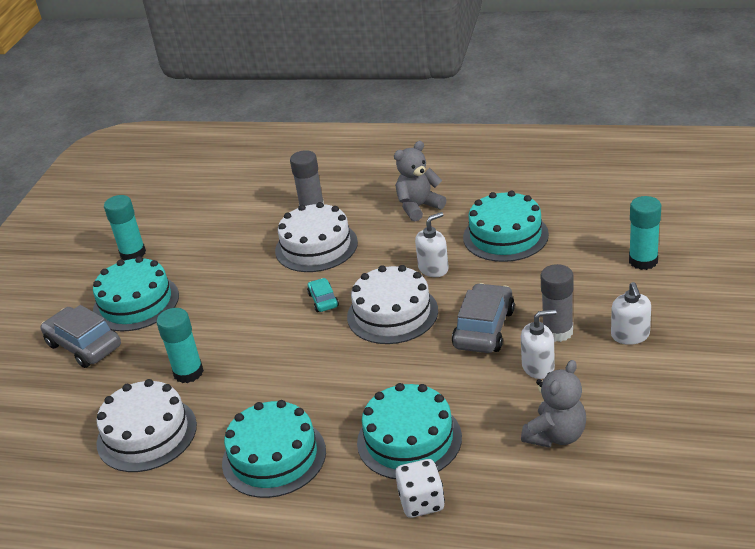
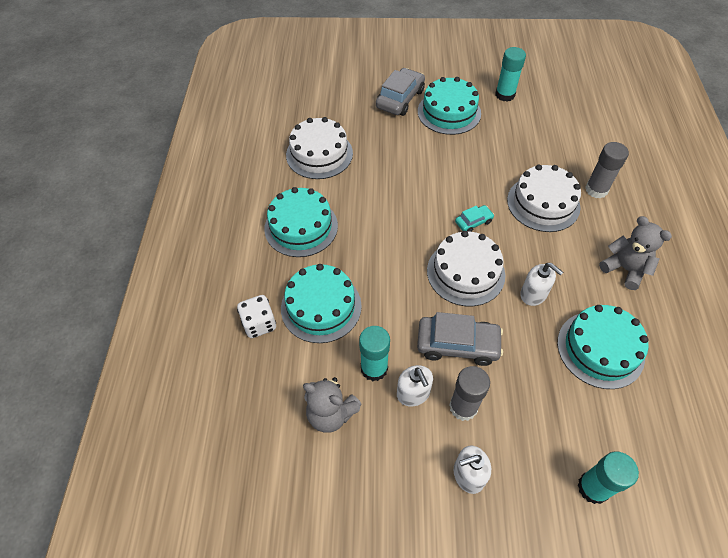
camera: 75 degrees right, 20 degrees up
turquoise glue stick [157,308,204,383] -> turquoise glue stick moved to [359,326,390,381]

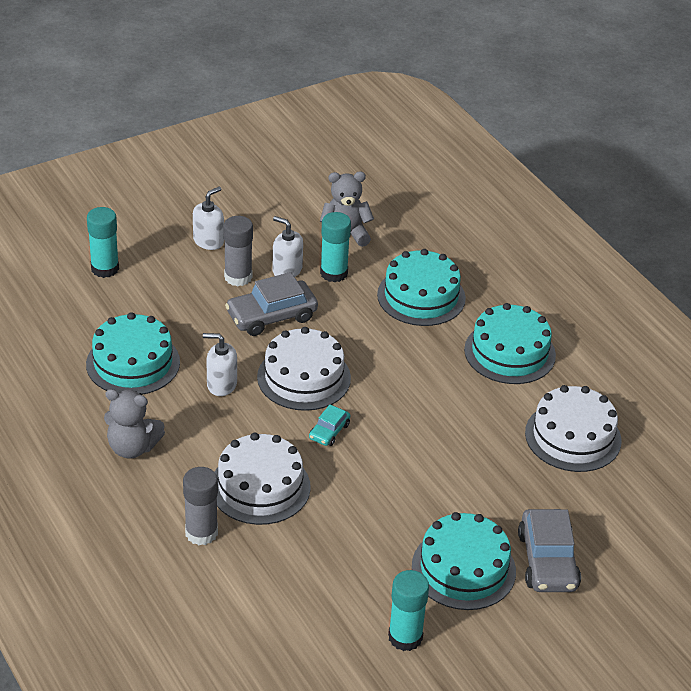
camera: 145 degrees right, 15 degrees down
white dice [237,295,276,338] -> none

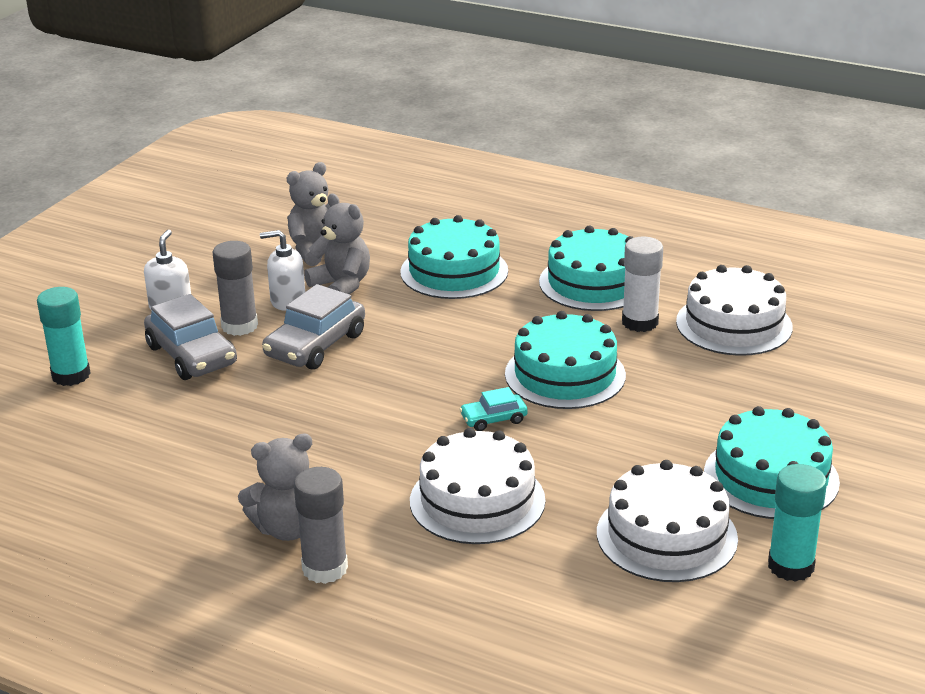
camera: 30 degrees left, 10 degrees down
turquoise cake [86,312,180,395] -> turquoise cake moved to [505,311,626,409]
grey glue stick [183,467,218,545] -> grey glue stick moved to [294,467,348,584]
white soap dispenser [203,333,237,396] -> none
white cake [257,327,351,411] -> white cake moved to [597,460,738,582]
turquoise car [309,405,350,446] -> turquoise car turned 75 degrees clockwise [459,387,528,431]
turquoise glue stick [320,212,351,283] -> grey teddy bear [304,194,370,294]
grey car [518,509,581,592] -> grey car moved to [144,294,237,380]
none -> white glue stick [622,237,663,332]

